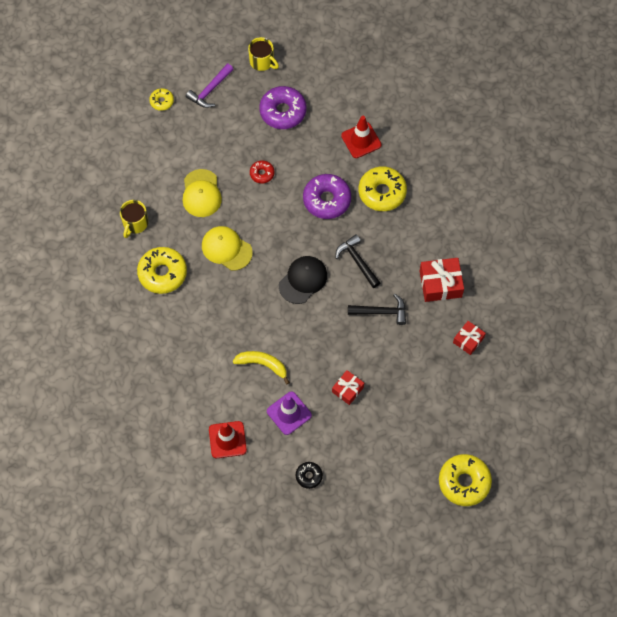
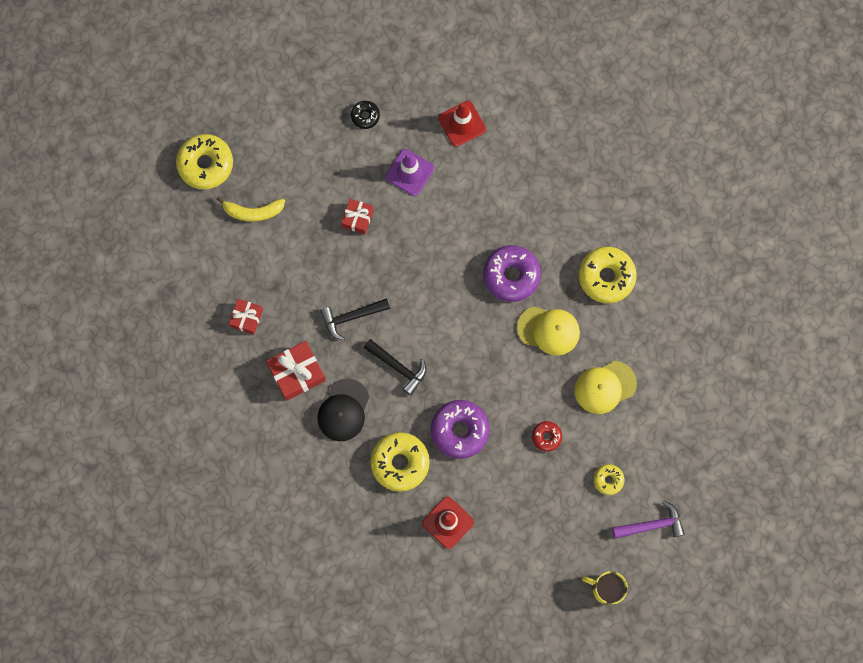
camera: 160 degrees right, 10 degrees up
yellow mug [120,200,148,238] -> none
yellow donut [149,88,174,111] -> yellow donut moved to [594,464,624,495]
yellow cap [183,169,222,217] -> yellow cap turned 90 degrees counterclockwise [575,361,637,414]
purple hammer [186,63,233,108] -> purple hammer turned 60 degrees clockwise [612,500,685,539]
yellow banana [233,351,290,384] -> yellow banana moved to [217,196,285,222]
purple donut [259,86,306,129] -> purple donut moved to [483,245,541,302]
black cap [279,256,327,304] -> black cap moved to [317,379,369,441]

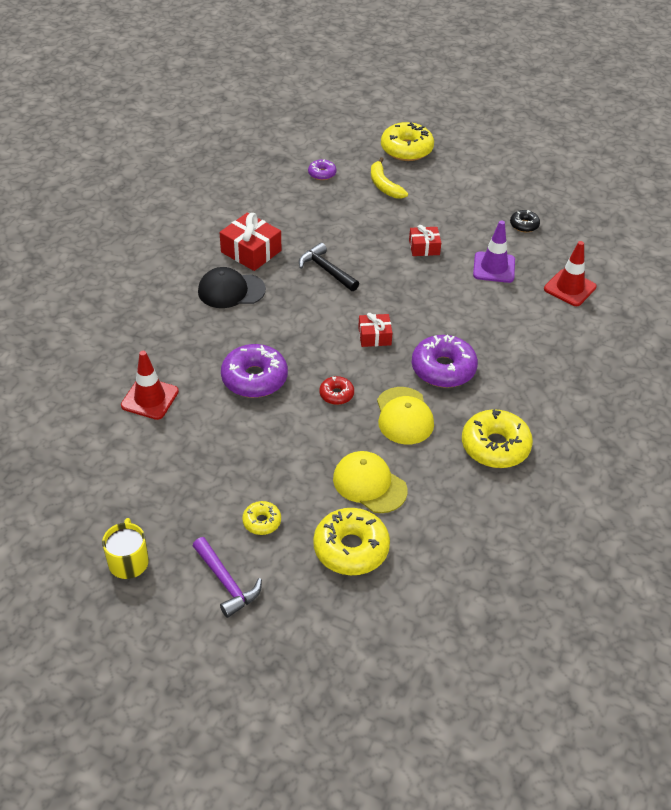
camera: 65 degrees right, 30 degrees down
red gift [229,299,263,335] -> red gift moved to [358,313,392,347]
black hammer [364,339,426,396] -> none
yellow donut [370,432,430,492] -> yellow donut moved to [313,508,390,575]
red donut [532,421,562,452] -> red donut moved to [319,376,354,405]
none -> purple donut [308,159,336,180]

